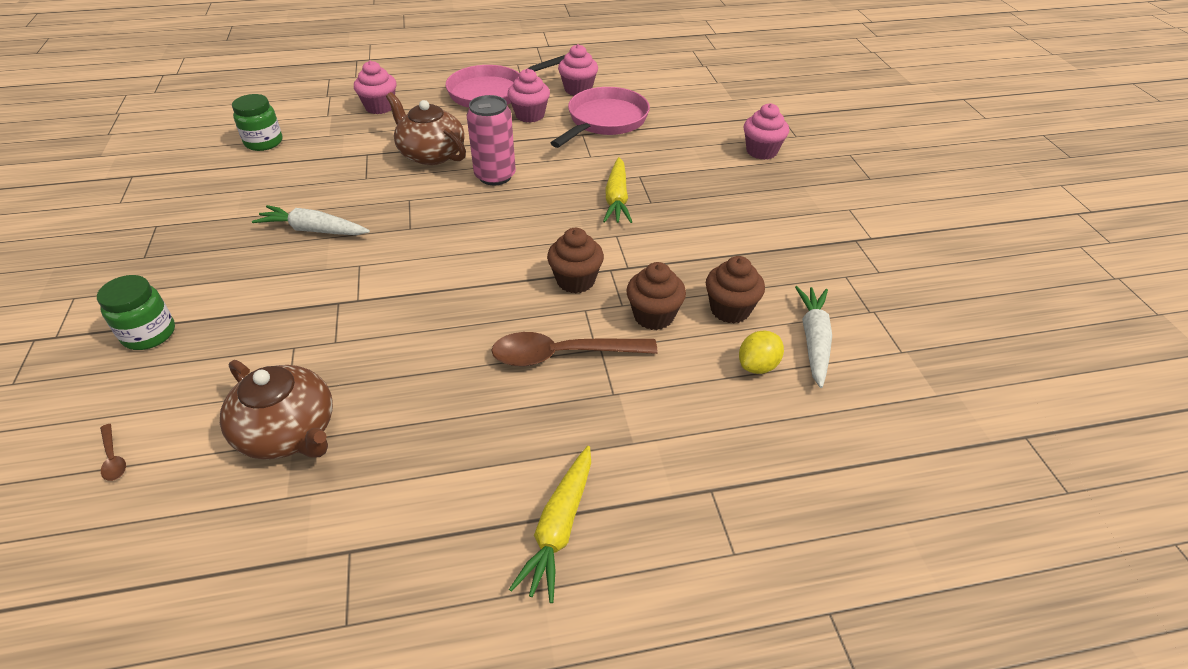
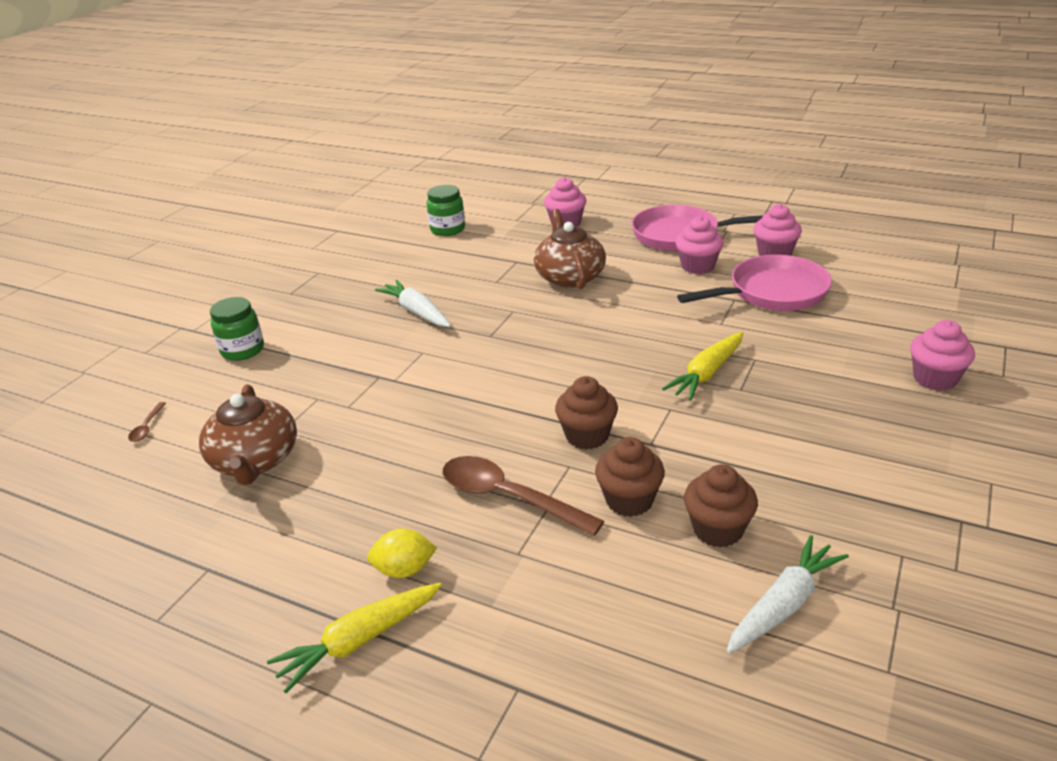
camera: 40 degrees right, 10 degrees down
pink can [467,95,516,185] -> none
yellow lemon [739,330,784,374] -> yellow lemon moved to [367,529,437,578]

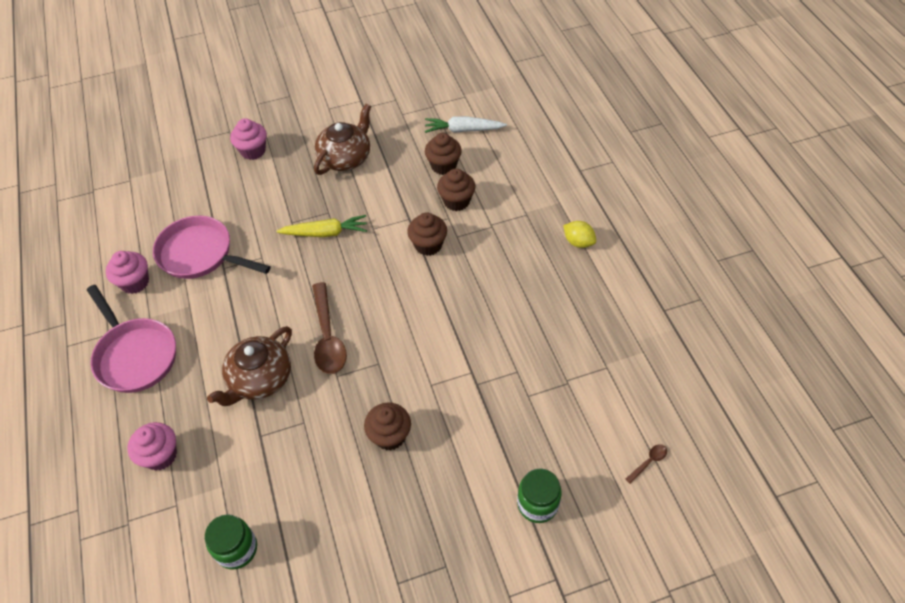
camera: 135 degrees left, 20 degrees up
brown teapot [199,384,297,485] -> brown teapot moved to [314,104,371,175]
yellow carrot [267,583,442,693] -> none
white carrot [375,280,451,327] -> brown cupcake [364,403,411,451]
brown spoon [443,456,604,536] -> brown spoon moved to [312,282,347,374]
pink cupcake [675,216,724,274] -> none

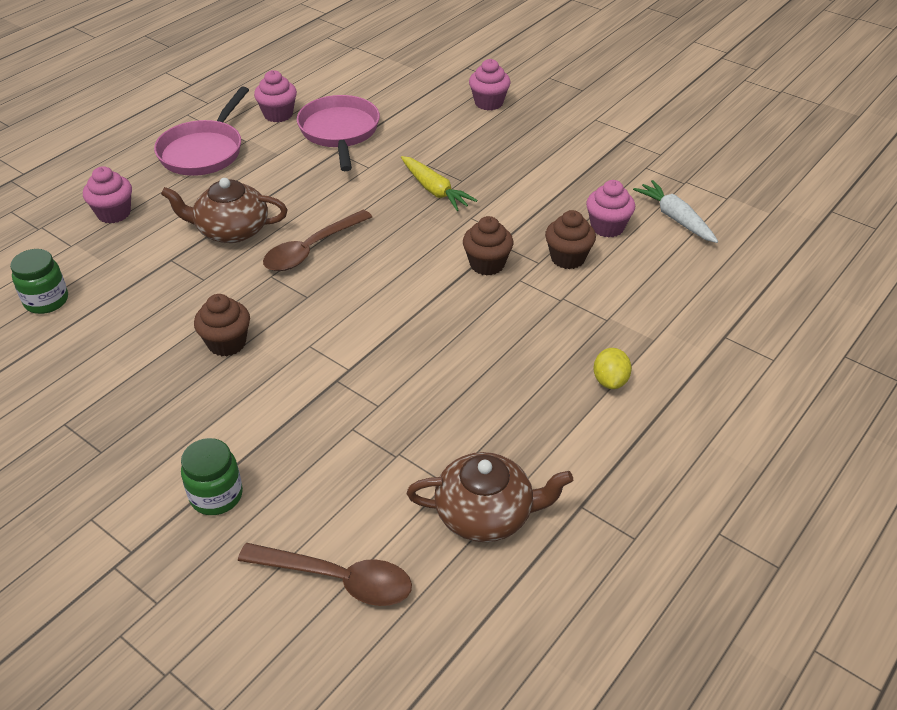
camera: 55 degrees right, 10 degrees down
brown teapot [314,104,371,175] -> brown teapot moved to [407,452,573,542]
brown cupcake [425,133,462,175] -> pink cupcake [586,180,635,237]
brown spoon [626,444,667,484] -> brown spoon [238,543,412,606], size x2.32

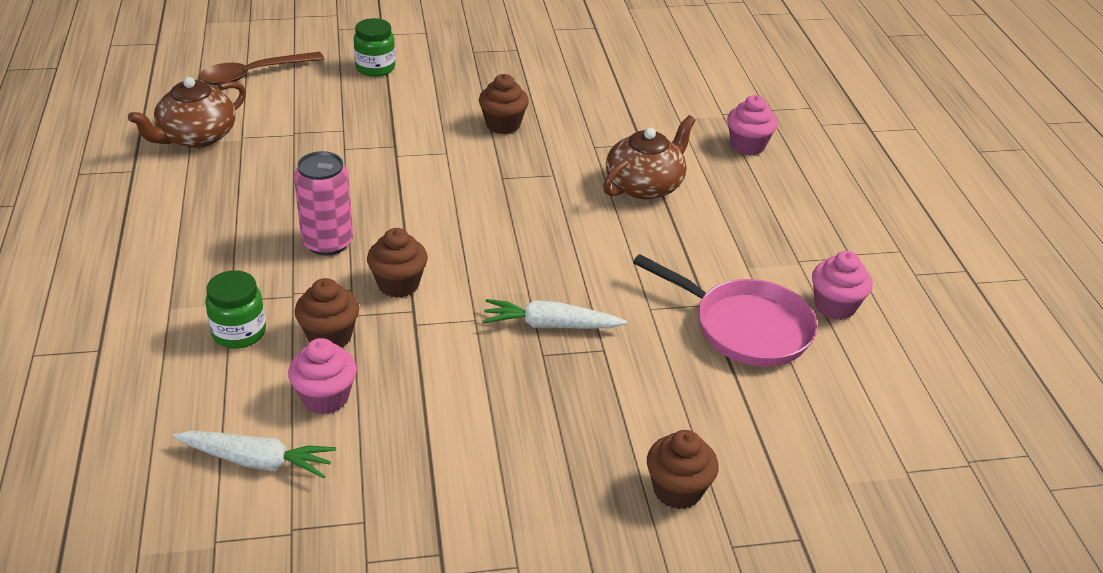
camera: 130 degrees right, 5 degrees down
green jar [10,249,68,314] -> green jar moved to [205,270,266,349]
pink pan [154,87,249,176] -> none
brown spoon [263,210,372,271] -> none
yellow carrot [401,156,477,211] -> white carrot [483,299,627,329]
pink cupcake [469,59,511,110] -> brown cupcake [647,430,719,509]
yellow lemon [593,348,632,389] -> none
none -> pink can [294,151,353,256]

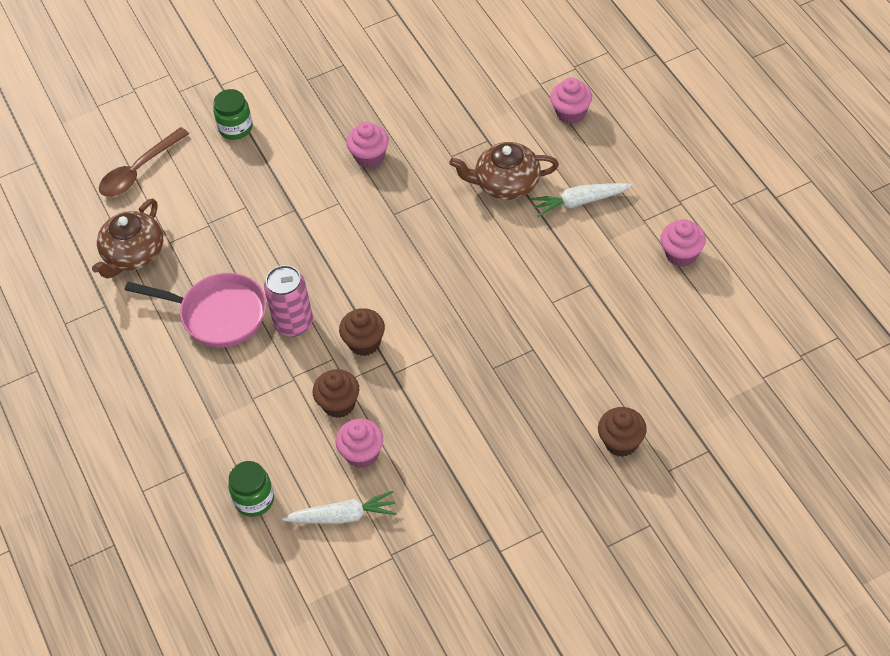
camera: 10 degrees left, 15 degrees up
green jar [205,270,266,349] -> green jar moved to [228,461,274,517]
brown cupcake [479,74,529,134] -> pink cupcake [347,122,389,168]
white carrot [483,299,627,329] -> white carrot moved to [531,183,632,217]
brown teapot [603,115,696,199] -> brown teapot turned 120 degrees counterclockwise [449,142,559,200]
pink pan [633,254,818,367] -> pink pan moved to [125,273,267,347]

